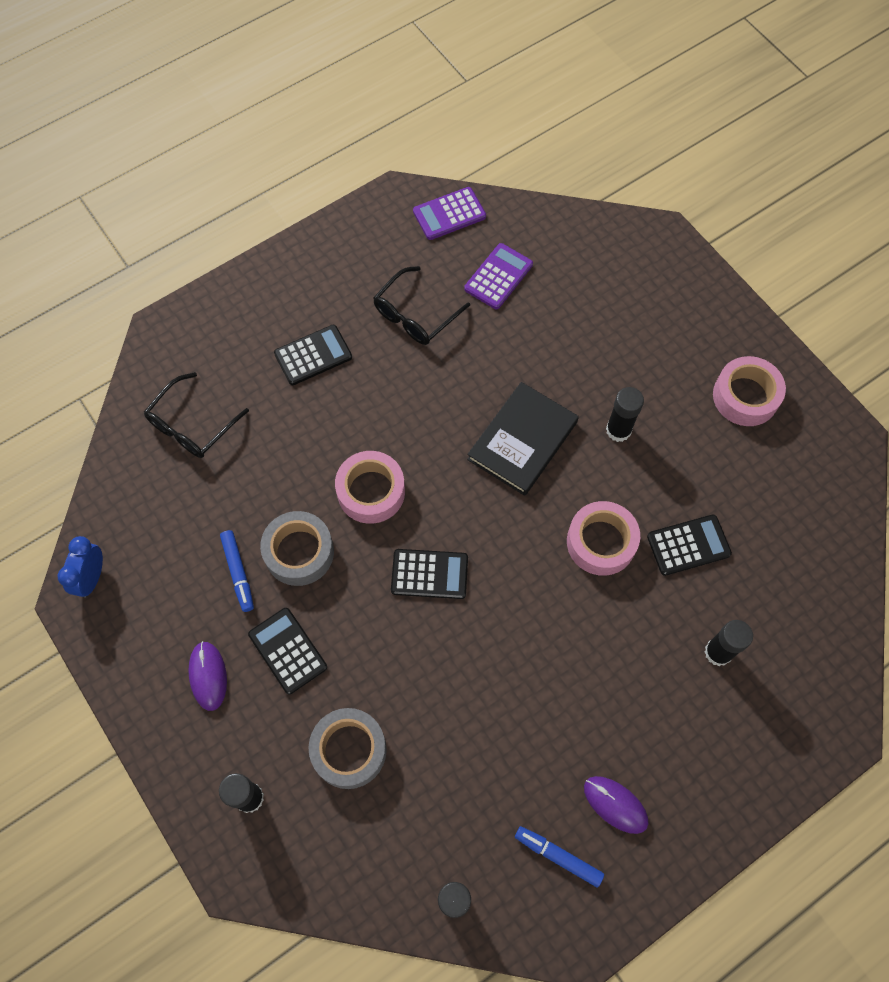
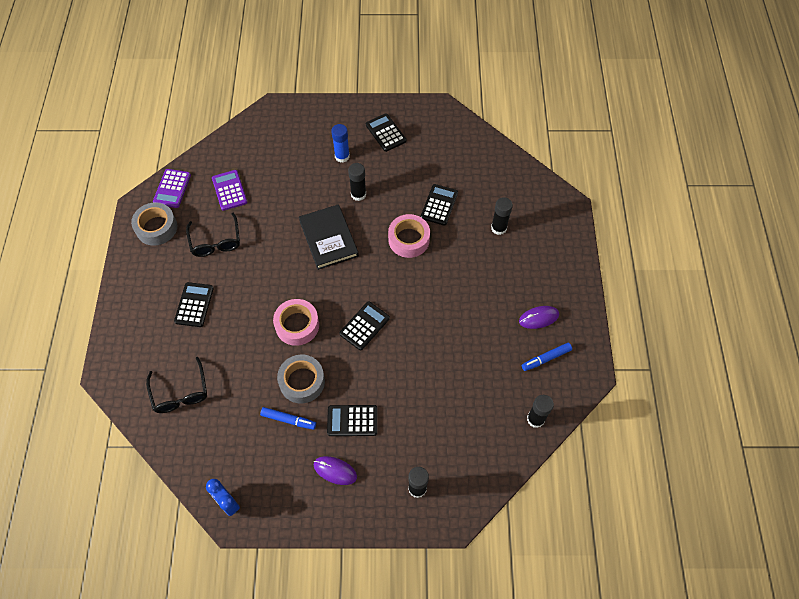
camera: 55 degrees left, 5 degrees down
grey tape [309,708,387,789] -> grey tape moved to [131,202,177,246]
pink tape [713,356,786,426] -> black calculator [366,113,406,152]
none -> blue glue stick [331,124,350,163]

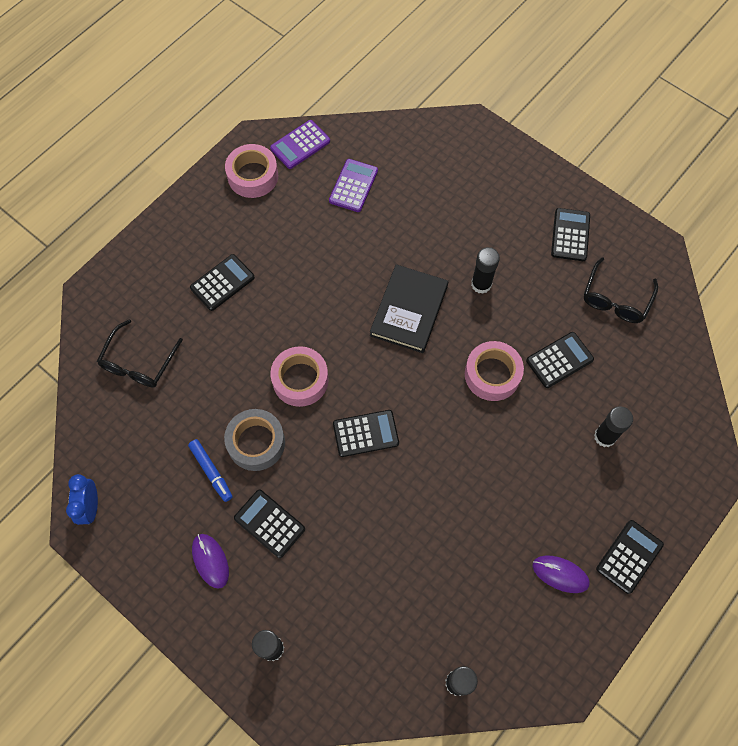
camera: 40 degrees right, 5 degrees up
grey tape [131,202,177,246] -> pink tape [225,144,278,198]
black glasses [186,213,240,257] -> black glasses moved to [584,257,658,323]
blue glue stick [331,124,350,163] -> none
blue marker [522,343,572,371] -> none
none -> black calculator [596,520,664,594]

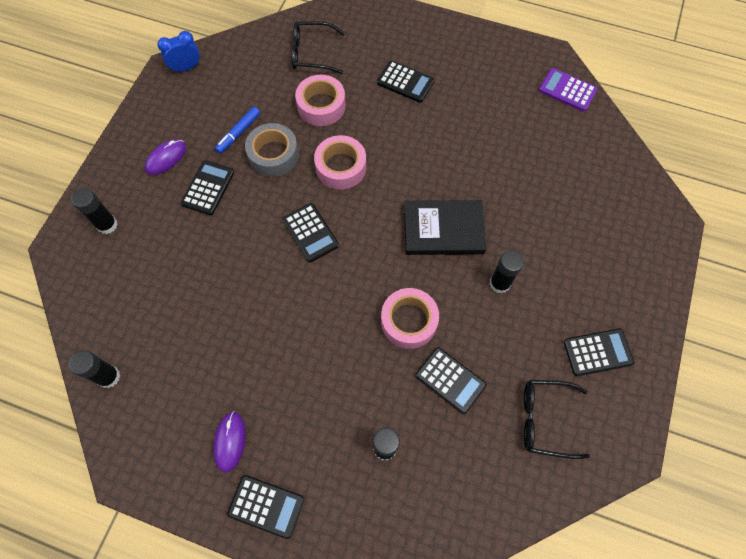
camera: 70 degrees right, 0 degrees up
pink tape [225,144,278,198] -> pink tape moved to [295,75,346,126]
purple calculator [329,159,378,212] -> none

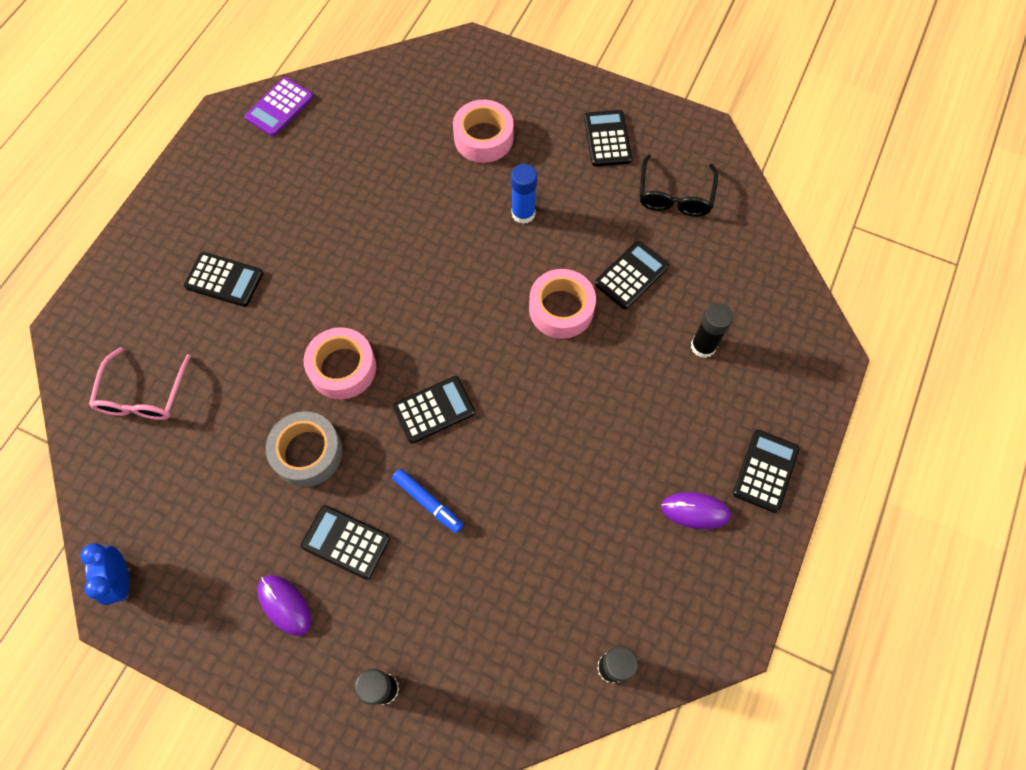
camera: 85 degrees left, 0 degrees up
blue marker [215,107,260,154] -> blue marker moved to [392,469,464,533]
black glasses [291,21,345,74] -> pink glasses [89,347,191,420]
pink tape [295,75,346,126] -> pink tape moved to [453,100,513,163]
black calculator [377,61,434,103] -> black calculator turned 75 degrees clockwise [184,252,263,307]
black book [404,200,486,255] -> none
black glue stick [490,250,524,293] -> blue glue stick [511,164,537,224]

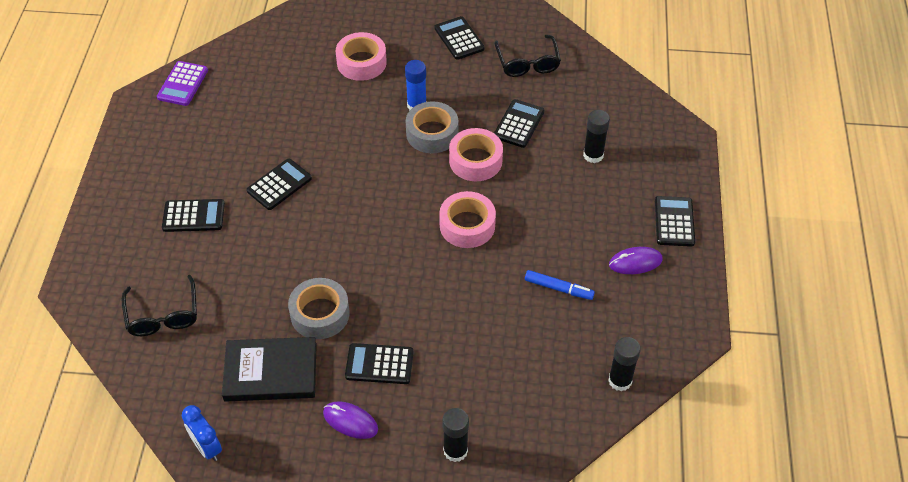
camera: 20 degrees left, 15 degrees down
pink glasses [89,347,191,420] -> black glasses [121,275,197,336]
pink tape [304,327,376,399] -> pink tape moved to [439,191,496,248]
black calculator [392,376,475,444] -> black calculator moved to [247,158,312,210]
blue marker [392,469,464,533] -> blue marker moved to [525,270,595,300]
none -> black book [222,337,317,402]
none -> grey tape [406,101,458,153]

